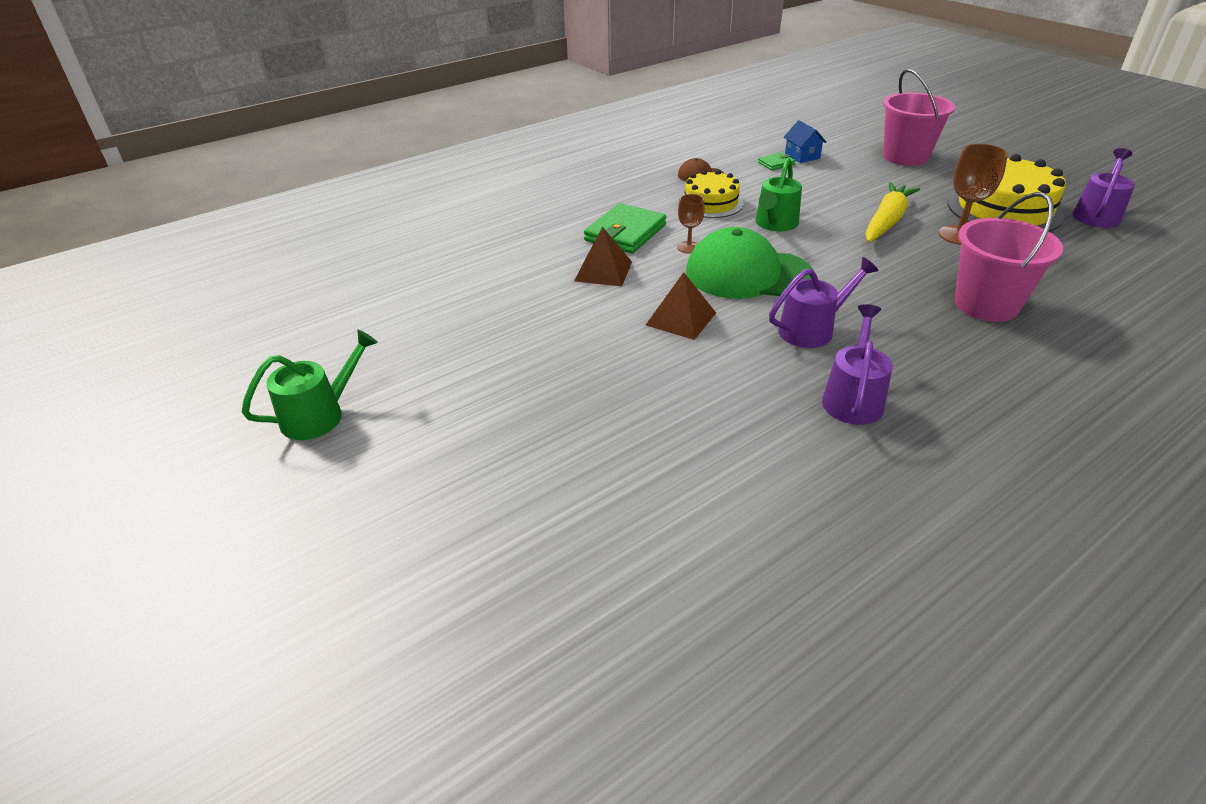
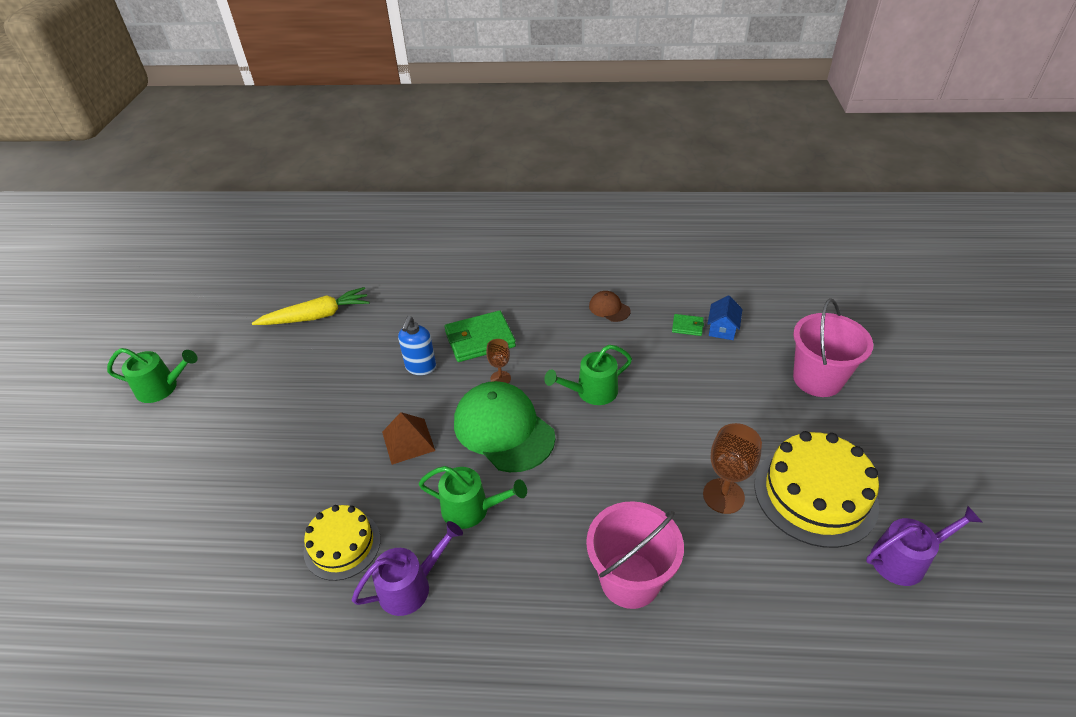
camera: 40 degrees right, 5 degrees up
brown pyramid [574,227,632,286] -> blue soap dispenser [398,316,436,375]
yellow cake [679,170,743,218] -> yellow cake moved to [304,505,381,581]
purple watering can [769,257,878,348] -> green watering can [419,466,527,529]
yellow carrot [865,182,920,242] -> yellow carrot moved to [252,287,370,325]

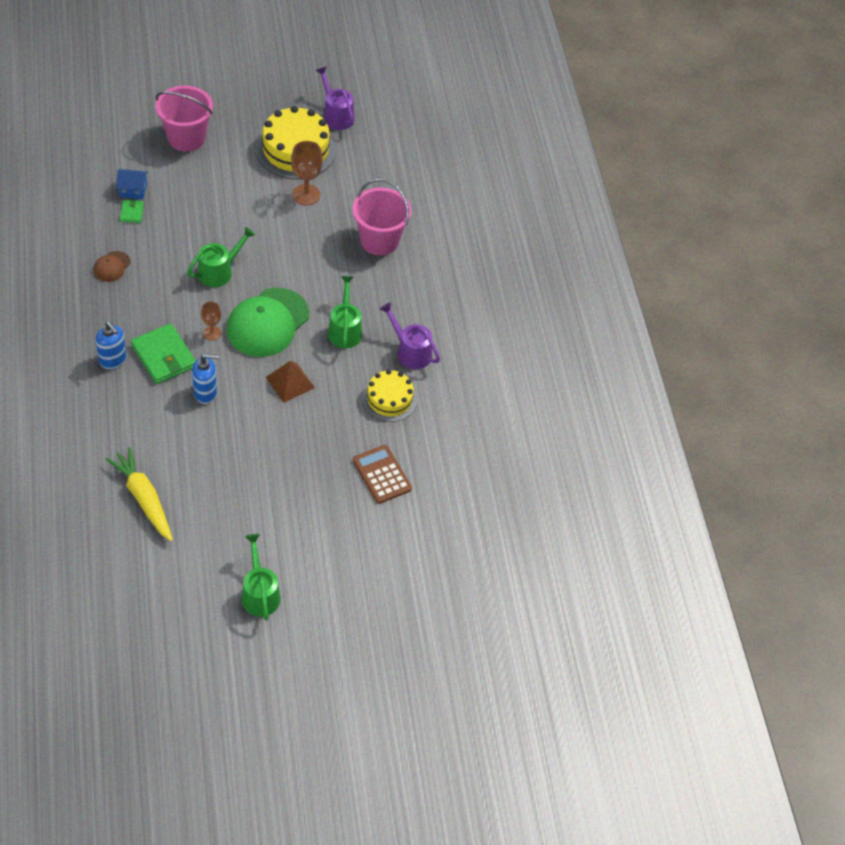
camera: 110 degrees left, 10 degrees up
green watering can [544,345,632,405] -> green watering can turned 90 degrees counterclockwise [187,227,255,287]
none -> blue soap dispenser [96,321,127,369]
none -> brown calculator [353,445,412,504]

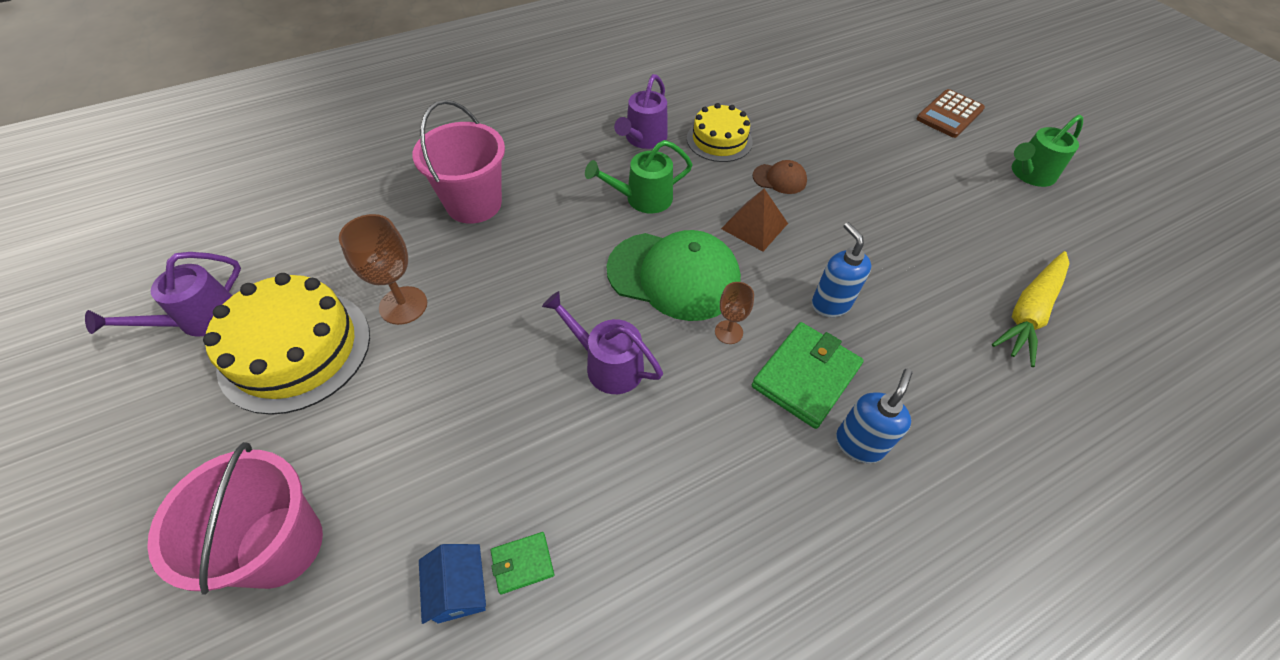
camera: 105 degrees left, 0 degrees up
brown cap [94,251,131,282] -> brown cap moved to [753,160,807,194]
green watering can [187,227,255,287] -> purple watering can [542,291,663,394]
brown calculator [353,445,412,504] -> brown calculator moved to [916,89,985,138]

